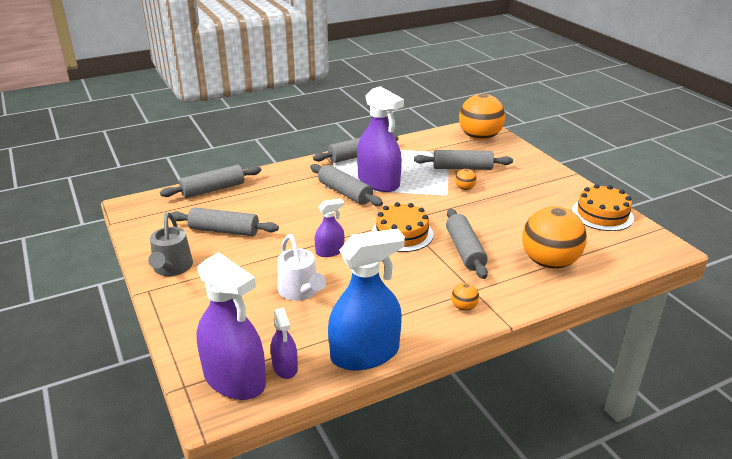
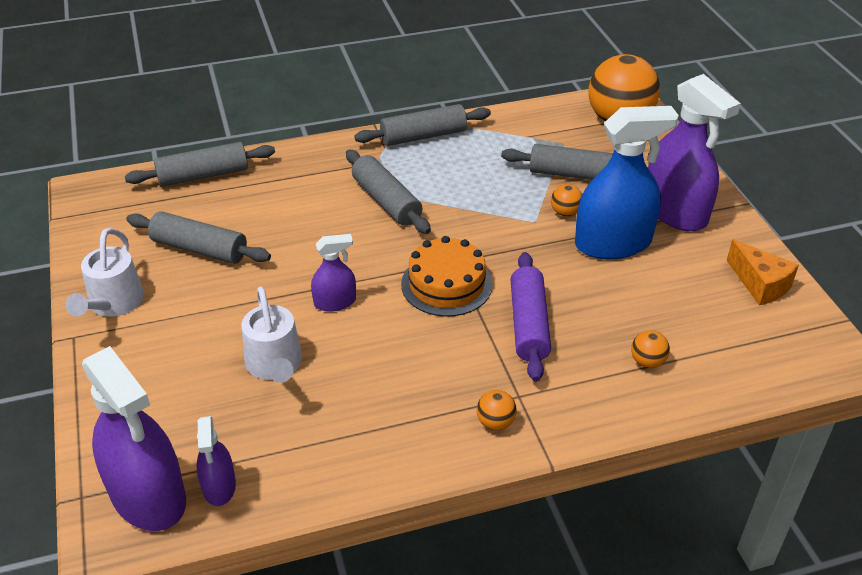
camera: 10 degrees right, 10 degrees up
grey watering can [148,212,193,276] -> white watering can [66,228,144,317]
blue spray bottle [328,229,405,370] -> blue spray bottle moved to [575,106,679,259]
purple spray bottle [357,86,404,192] -> purple spray bottle moved to [648,74,741,231]
grey rolling pin [446,209,488,279] -> purple rolling pin [510,252,551,382]
orange ball [522,207,587,269] -> orange ball [631,330,670,368], size x0.41
orange cake [572,184,634,231] -> orange cheese [727,239,799,306]

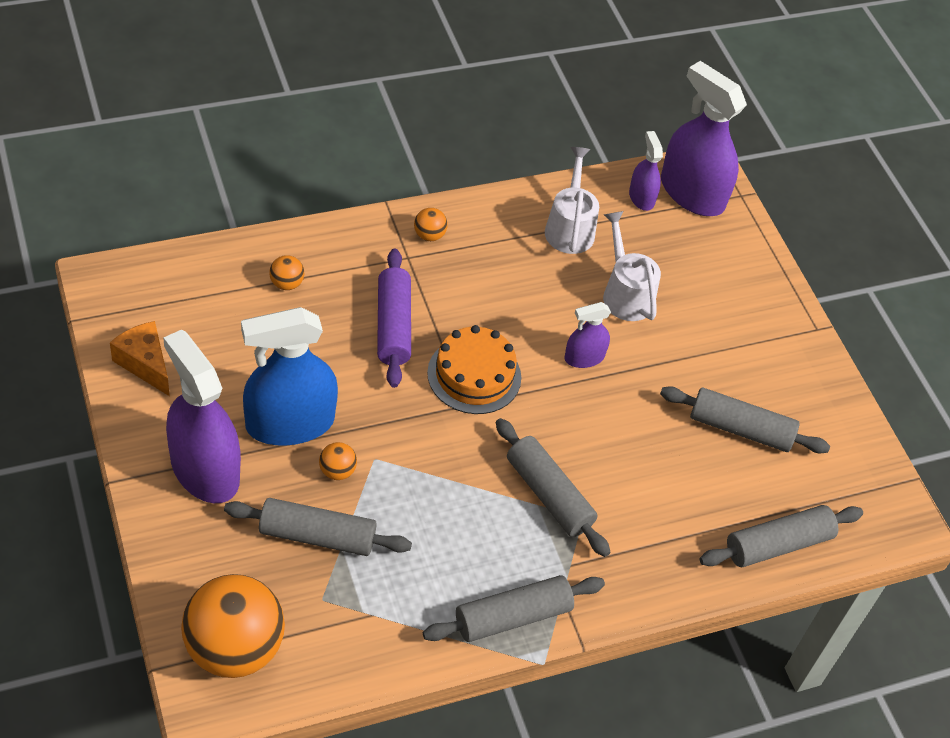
camera: 170 degrees right, 10 degrees up
white watering can [66,228,144,317] -> white watering can moved to [545,147,599,254]

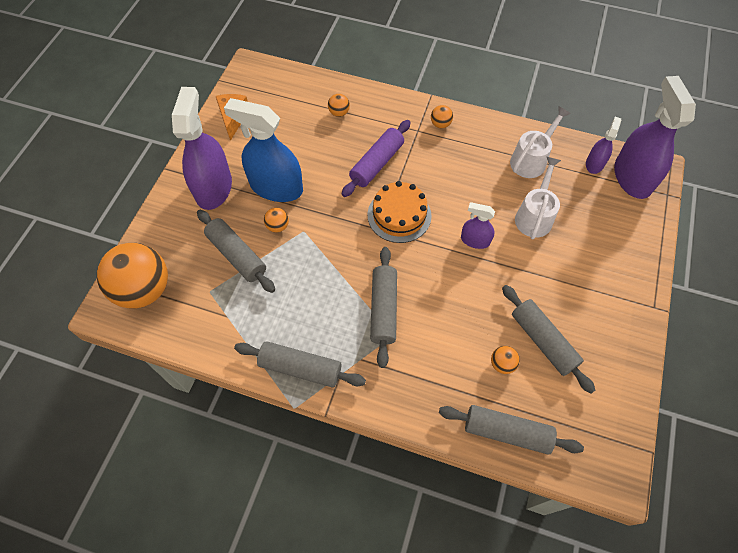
camera: 45 degrees right, 10 degrees up
none -> orange ball [491,346,520,374]

